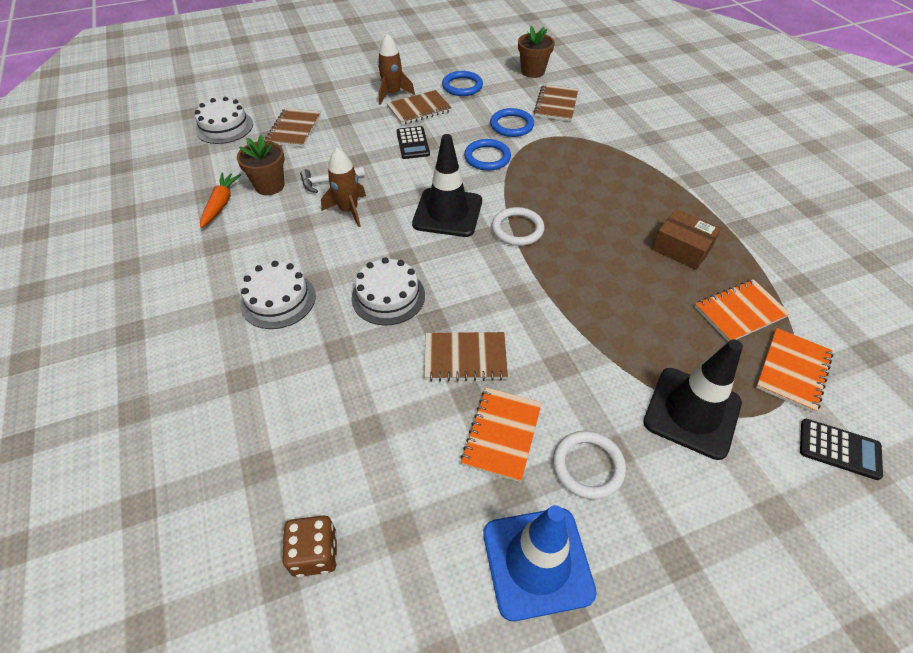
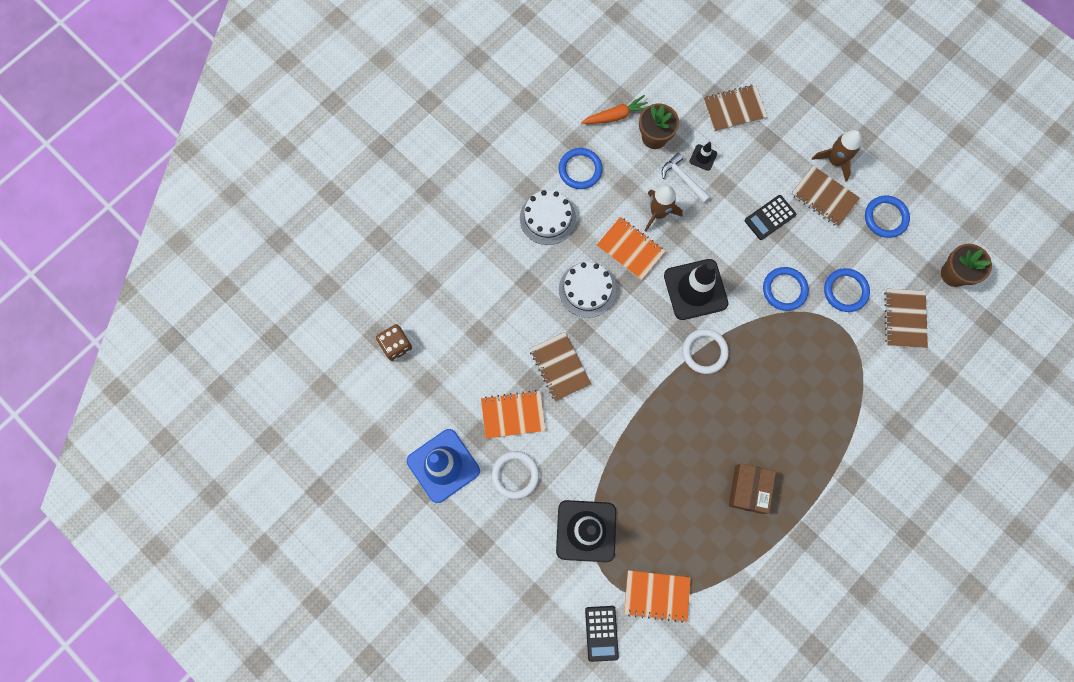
camera: 65 degrees right, 25 degrees up
white cake [195,97,253,144] -> none
brown notebook [534,84,578,121] -> brown notebook turned 75 degrees counterclockwise [884,289,928,348]
orange notebook [695,279,791,342] -> orange notebook moved to [597,217,666,280]
none -> blue ring [559,148,603,189]
none -> black traffic cone [689,142,717,171]

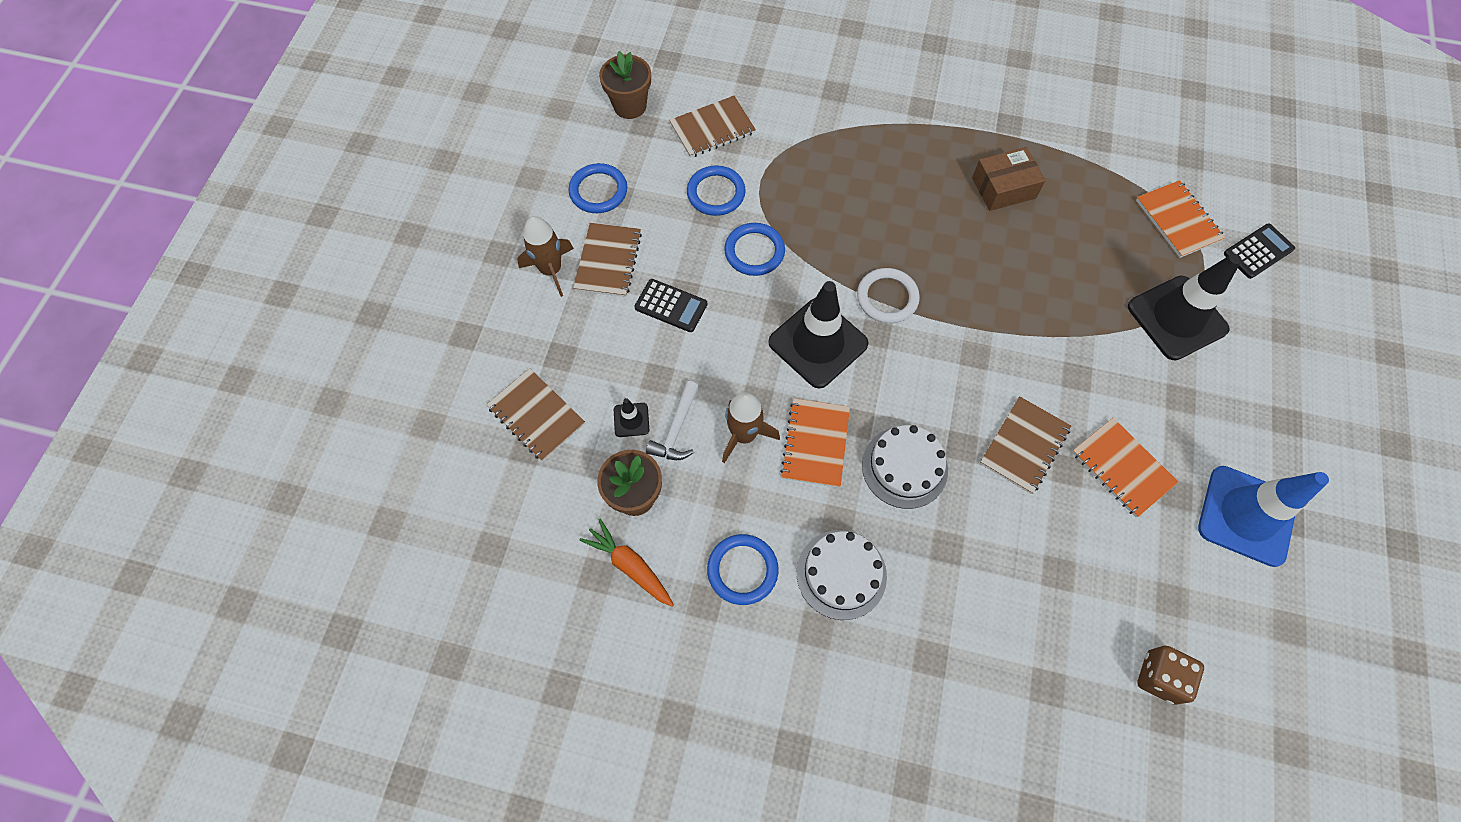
camera: 120 degrees left, 10 degrees down
white ring [491,451,539,499] -> none

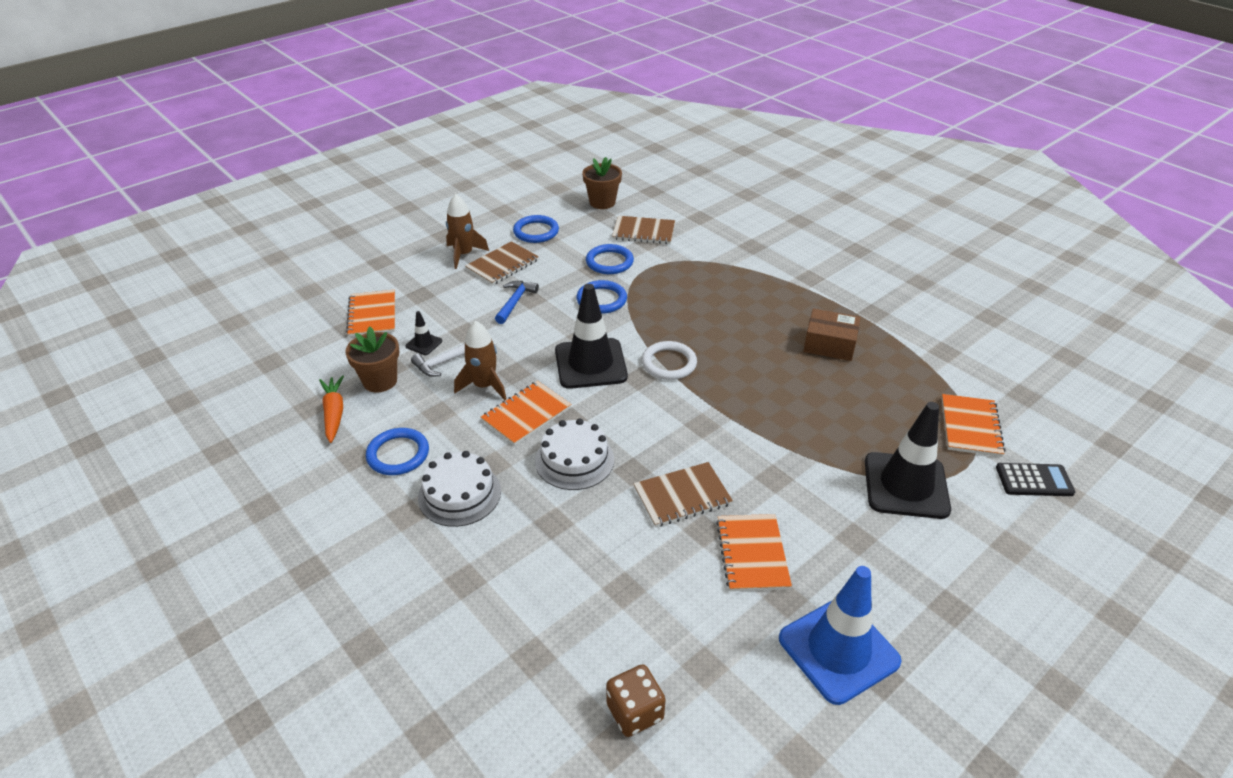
camera: 35 degrees right, 25 degrees down
brown notebook [486,368,585,461] -> orange notebook [346,290,395,337]
black calculator [635,279,707,332] -> blue hammer [495,281,539,324]

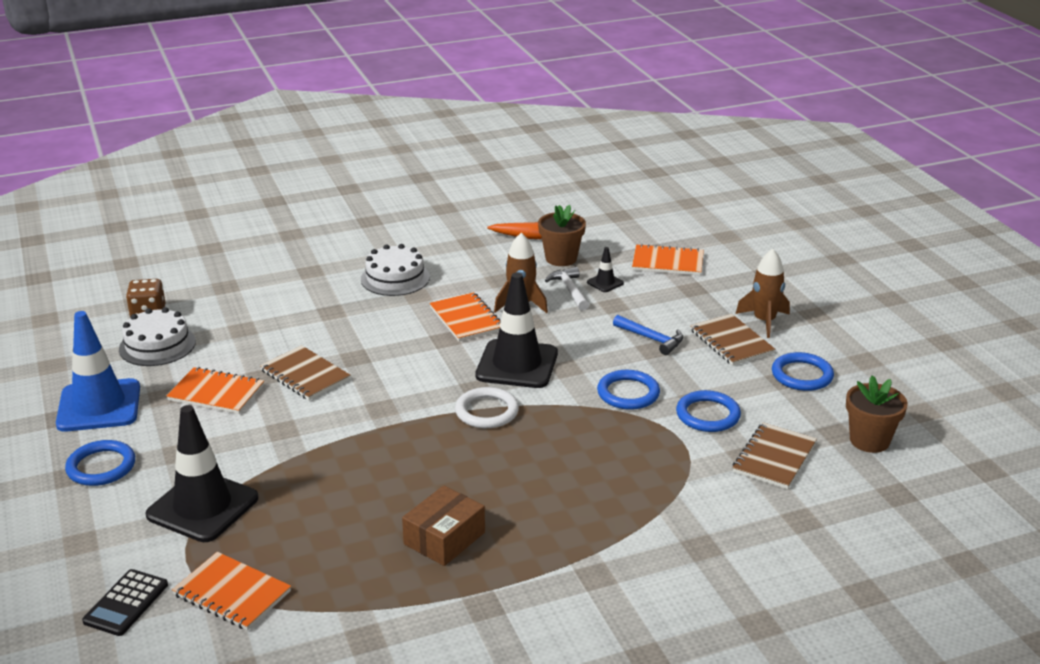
camera: 110 degrees right, 10 degrees down
blue ring [366,428,429,475] -> blue ring moved to [65,440,135,486]
white cake [535,418,614,490] -> white cake moved to [119,307,196,366]
brown notebook [634,462,733,527] -> brown notebook turned 45 degrees counterclockwise [260,345,350,400]

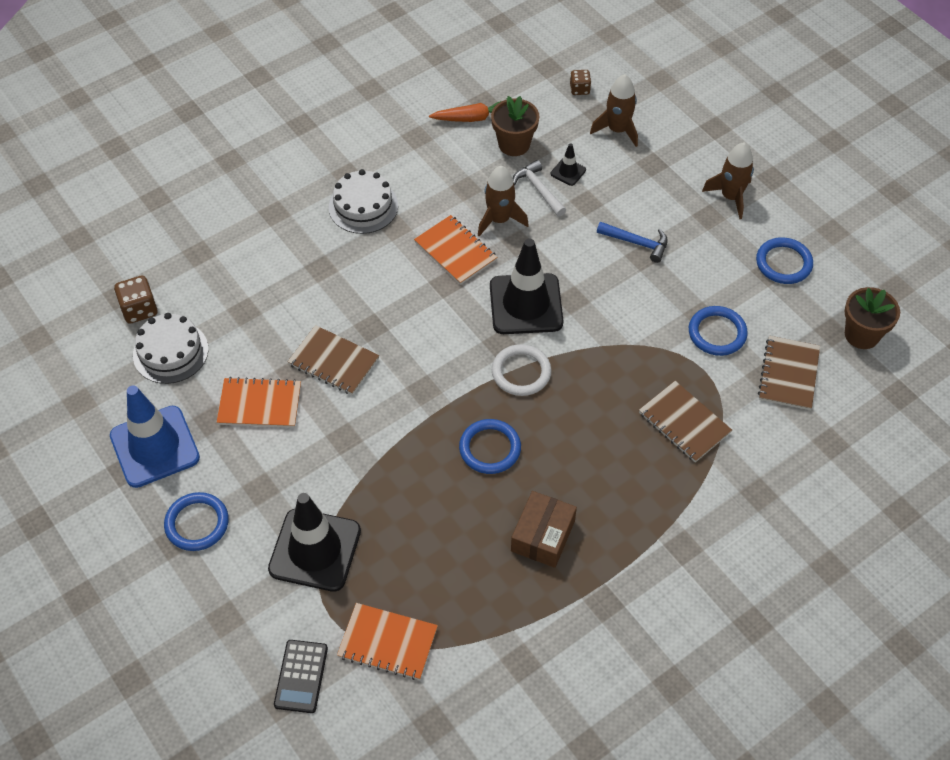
camera: 15 degrees left, 25 degrees up
blue ring [597,370,660,410] -> blue ring moved to [459,419,521,474]
orange notebook [632,244,704,276] -> brown rocket [590,74,638,147]
brown notebook [690,314,775,366] -> brown notebook moved to [639,381,732,462]
none -> brown dice [570,70,591,95]

